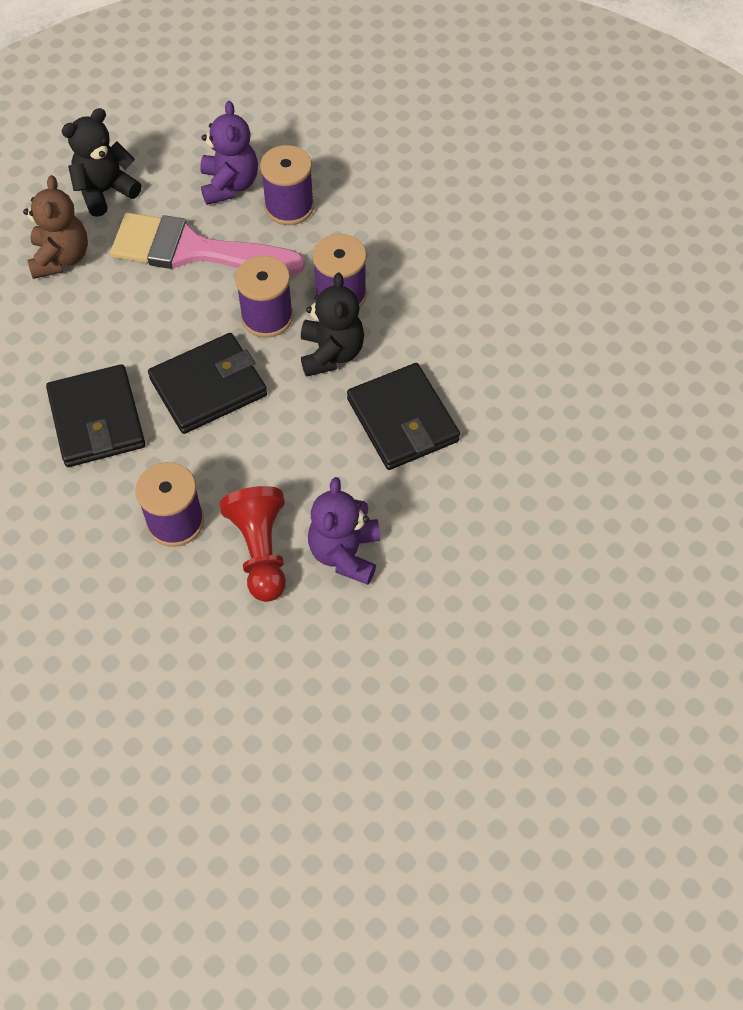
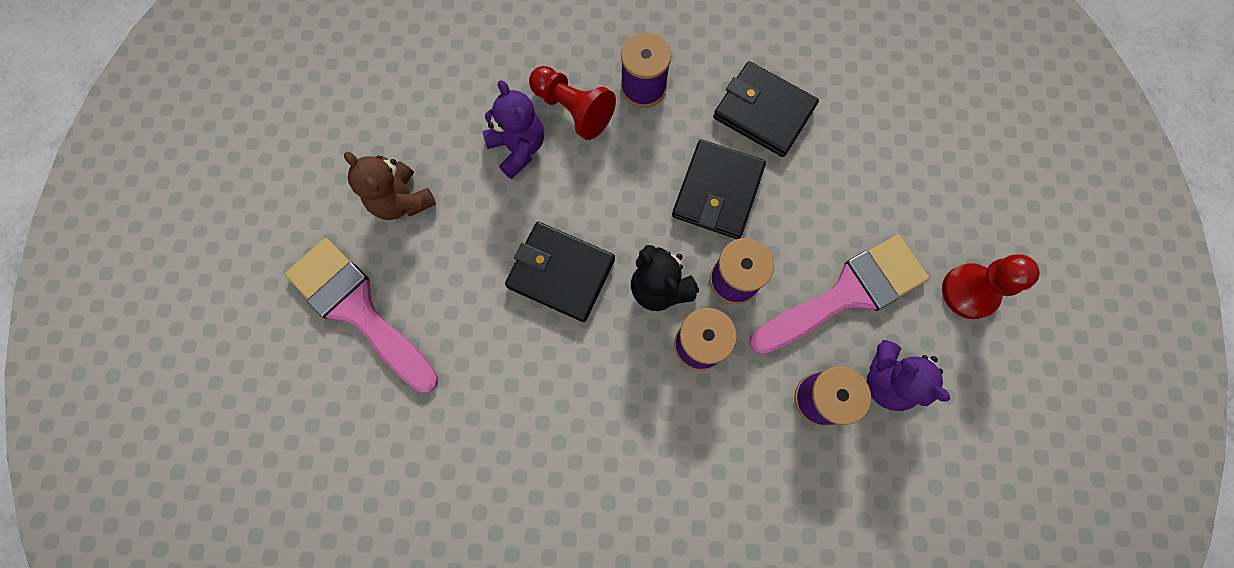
camera: 140 degrees right, 15 degrees up
brown teddy bear [23,175,88,279] -> brown teddy bear moved to [344,152,436,220]
black teddy bear [62,108,142,217] -> red pawn [942,254,1040,319]
none -> pink brush [285,238,439,393]

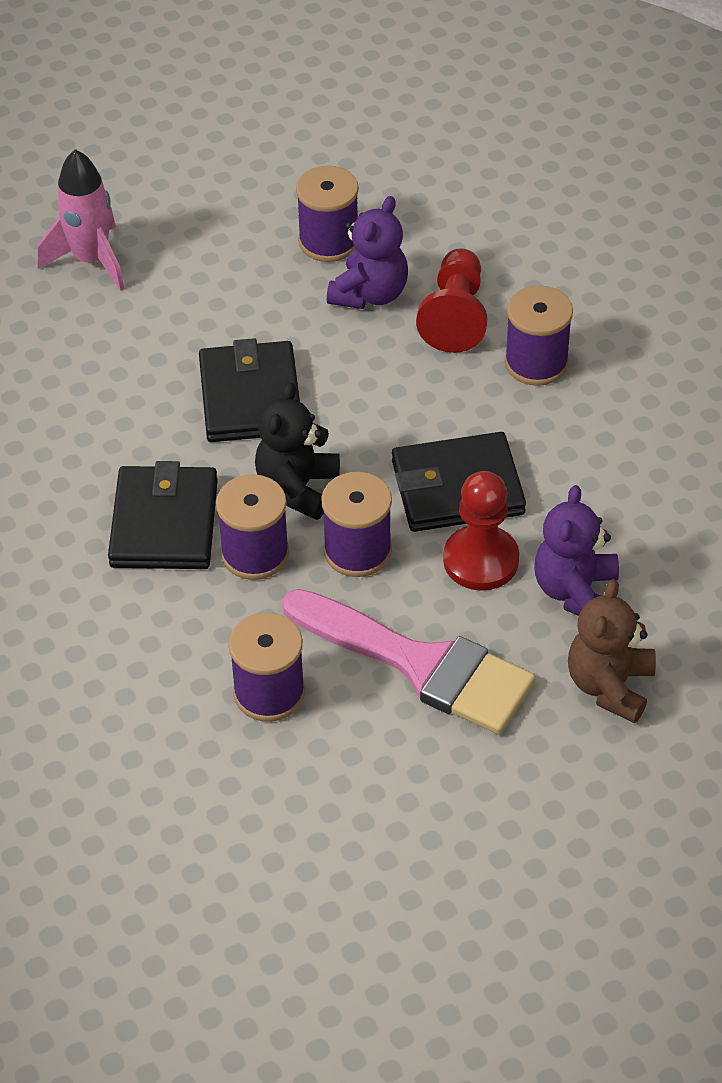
camera: 60 degrees right, 25 degrees down
pink brush [285,238,439,393] -> pink rocket [37,149,125,291]
brown teddy bear [344,152,436,220] -> brown teddy bear moved to [568,579,656,723]
black wallet [713,61,819,157] -> black wallet moved to [108,461,218,569]
purple teddy bear [866,340,950,411] -> purple teddy bear moved to [534,485,619,616]
red pawn [942,254,1040,319] -> red pawn moved to [443,471,519,591]
none -> purple spool [296,165,359,262]

